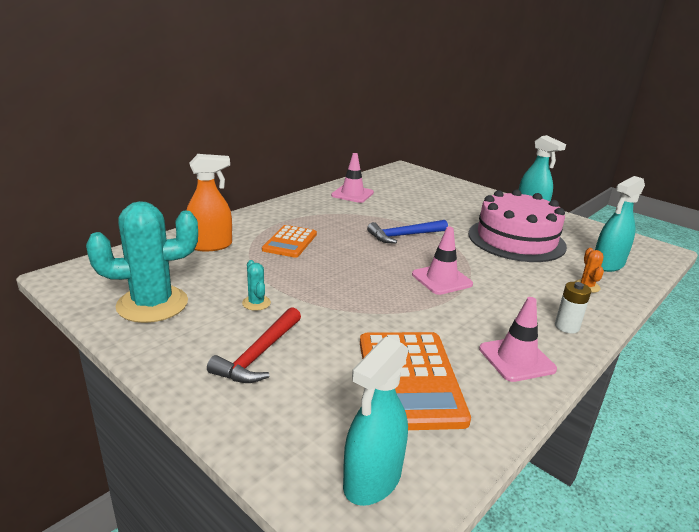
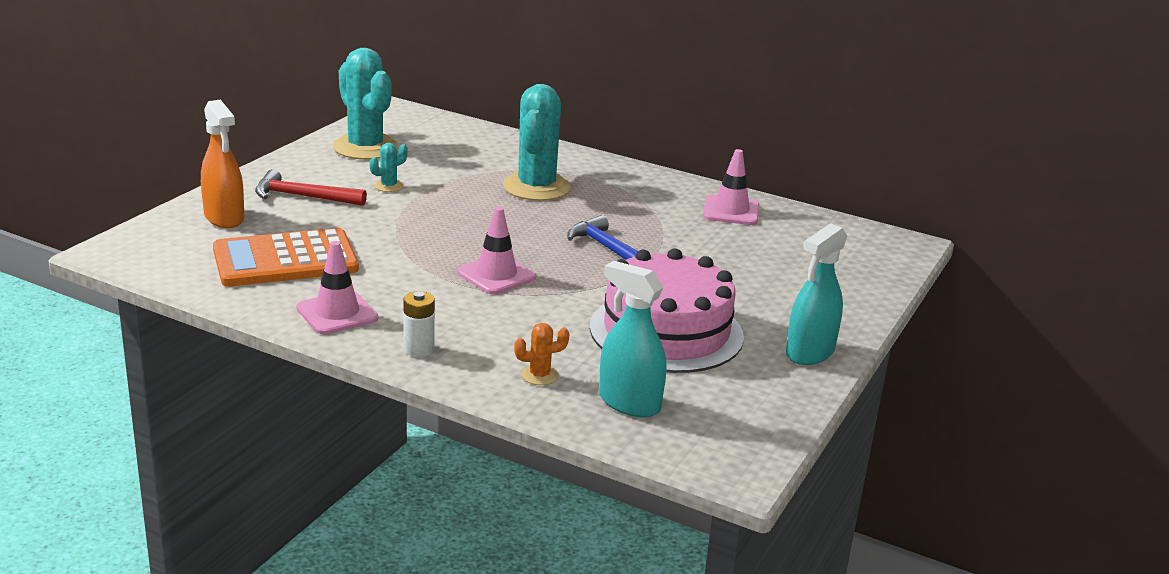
camera: 75 degrees right, 0 degrees up
orange spray bottle [186,154,232,251] -> orange spray bottle moved to [201,99,244,228]
orange calculator [262,225,317,258] -> turquoise cactus [503,84,570,201]
turquoise spray bottle [343,336,409,506] -> none

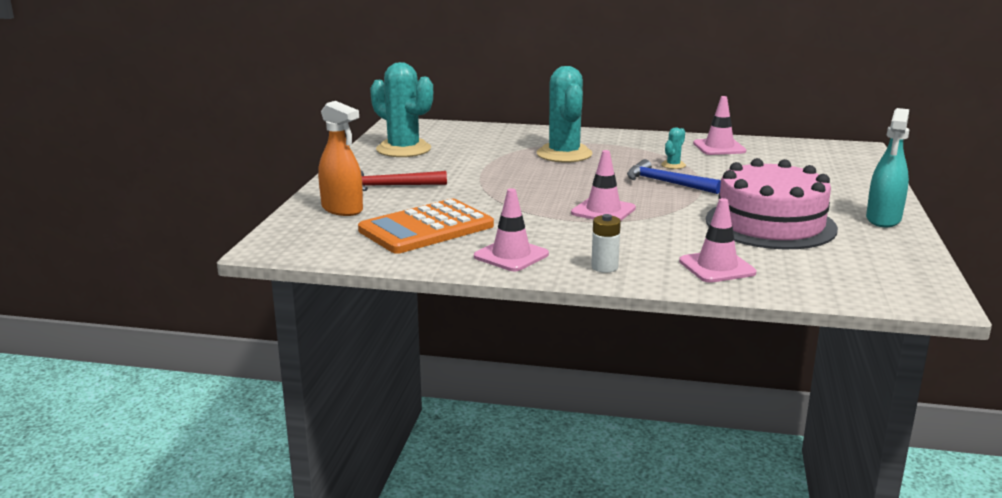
camera: 15 degrees left, 5 degrees down
turquoise cactus [369,143,408,192] -> turquoise cactus moved to [661,127,686,169]
orange cactus [514,323,569,385] -> pink traffic cone [679,198,756,283]
turquoise spray bottle [599,261,667,417] -> none

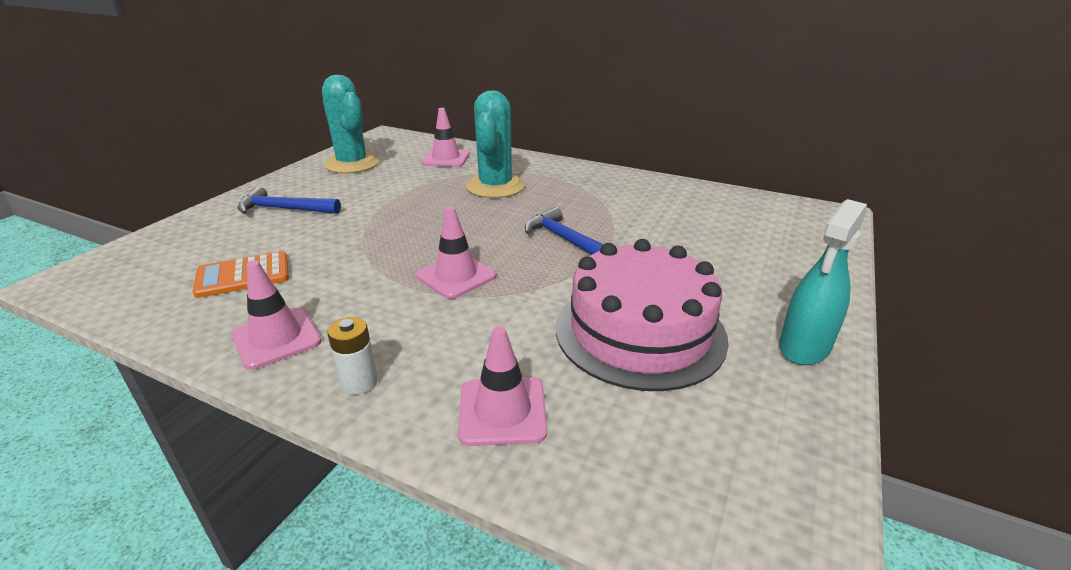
camera: 15 degrees right, 10 degrees up
orange spray bottle [318,101,363,216] -> none
orange calculator [358,199,494,254] -> orange calculator [193,251,289,298], size x0.63
red hammer [361,170,447,191] -> blue hammer [237,186,341,214]
turquoise cactus [661,127,686,169] -> none
pink traffic cone [693,96,746,155] -> pink traffic cone moved to [421,108,470,167]

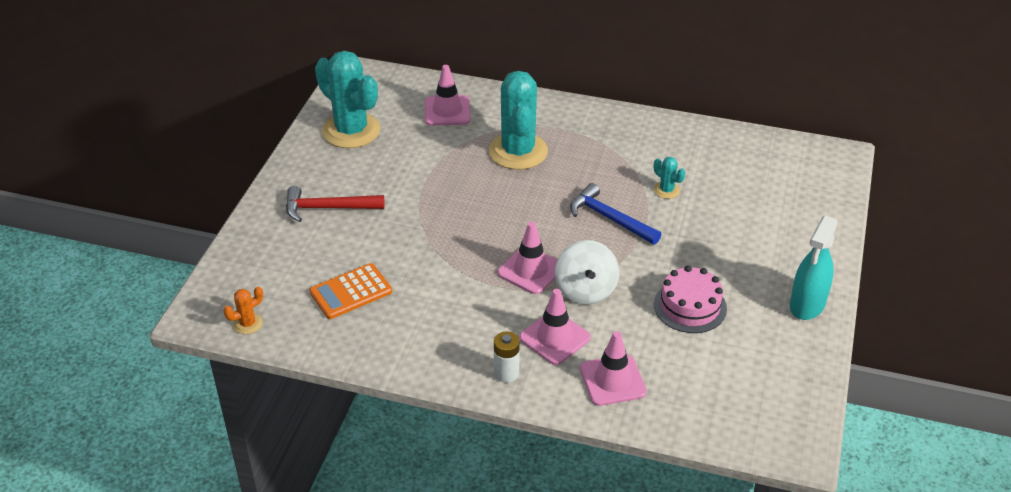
camera: 10 degrees left, 10 degrees up
pink traffic cone [231,261,322,370] -> pink traffic cone moved to [519,289,591,365]
blue hammer [237,186,341,214] -> red hammer [286,186,385,222]
pink cake [556,239,729,391] -> pink cake [654,266,727,333], size x0.57
none -> orange cactus [223,287,263,334]
none -> white spinning top [555,240,619,305]
none -> turquoise cactus [654,157,685,199]

